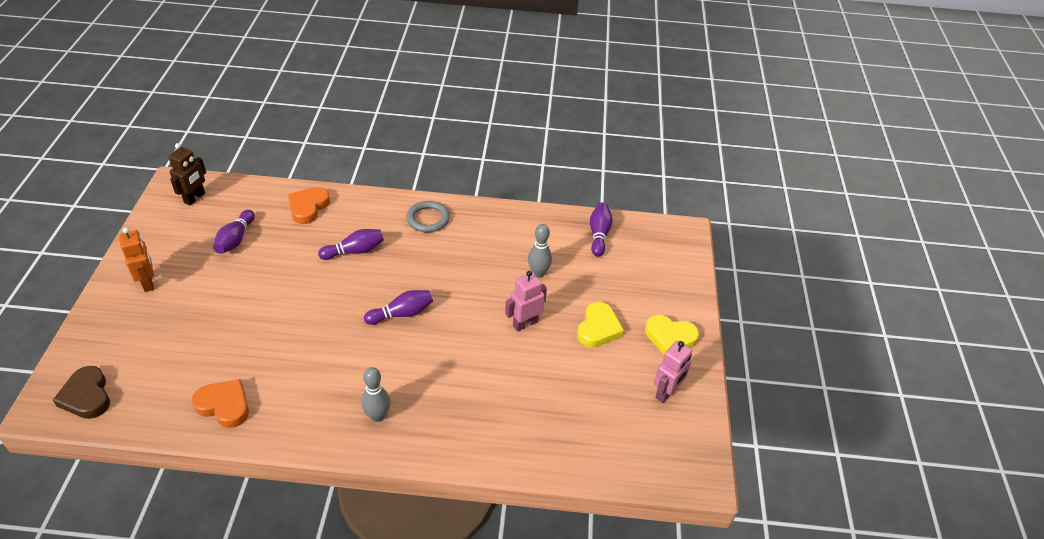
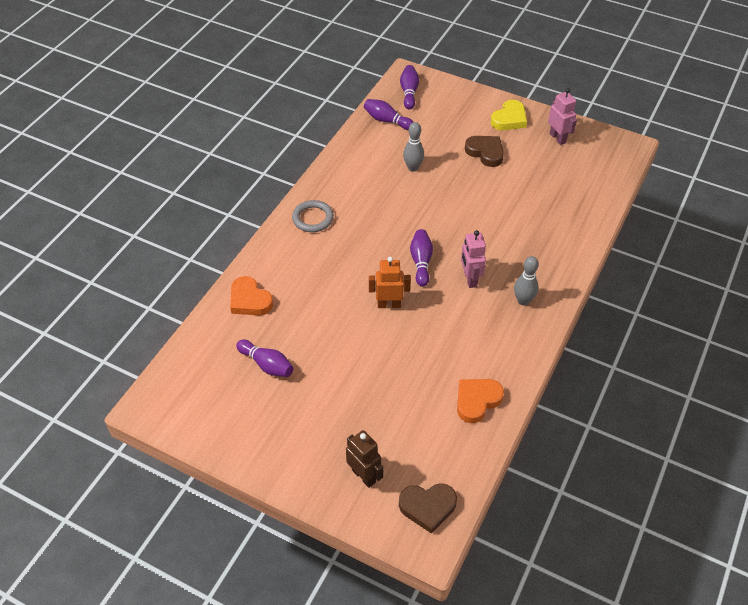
camera: 65 degrees left, 5 degrees up
orange robot [119,228,154,292] -> orange robot moved to [369,257,411,308]
brown robot [168,143,206,206] -> brown robot moved to [346,430,383,488]
purple bowling pin [318,229,384,260] -> purple bowling pin moved to [400,65,419,109]
pink robot [505,271,547,332] -> pink robot moved to [461,230,486,288]
yellow heart [577,302,624,348] -> brown heart [465,136,504,167]

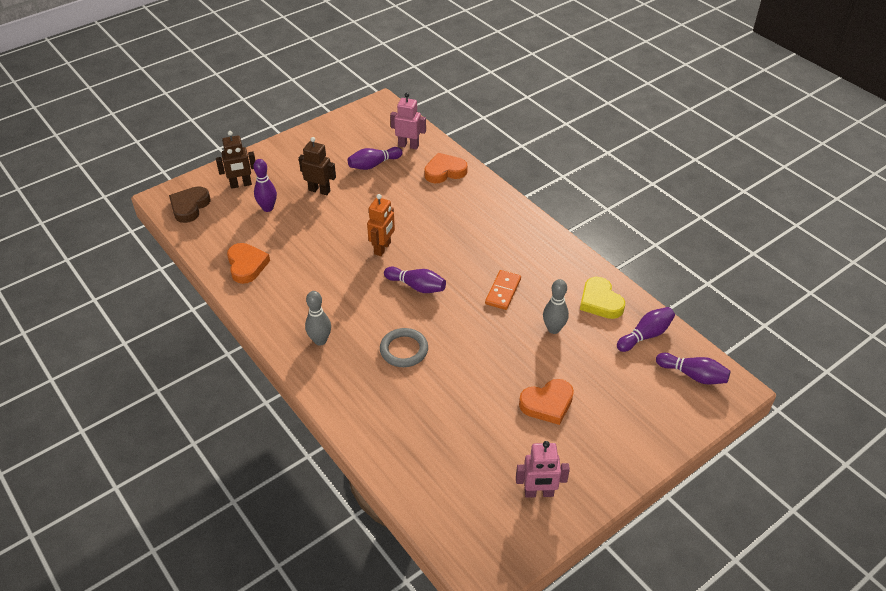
camera: 115 degrees right, 5 degrees down
grey ring [292,200,334,232] -> grey ring moved to [380,328,428,367]
pink robot [461,230,486,288] -> pink robot moved to [390,93,426,150]
brown heart [465,136,504,167] -> orange heart [519,379,574,425]
yellow heart [491,100,527,130] -> yellow heart moved to [580,277,625,319]
none -> purple bowling pin [253,159,277,212]
none -> brown robot [299,137,336,195]
none -> orange domino [485,270,521,310]

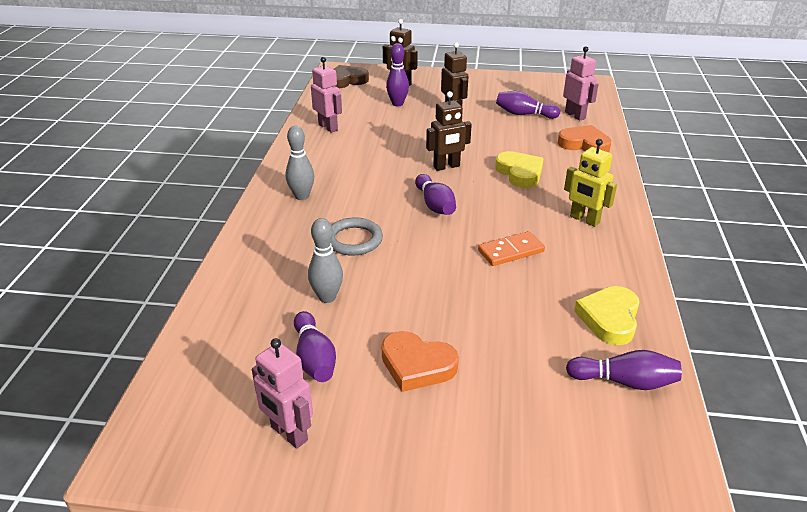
camera: 45 degrees right, 10 degrees down
orange heart [227,243,270,284] -> pink robot [311,57,342,133]
orange robot [367,194,395,256] -> brown robot [426,91,472,171]
grey bowling pin [543,279,569,334] -> grey bowling pin moved to [308,218,343,303]
purple bowling pin [656,353,730,384] -> purple bowling pin moved to [294,311,336,382]
none -> yellow heart [495,151,544,188]
none -> yellow robot [564,139,617,227]

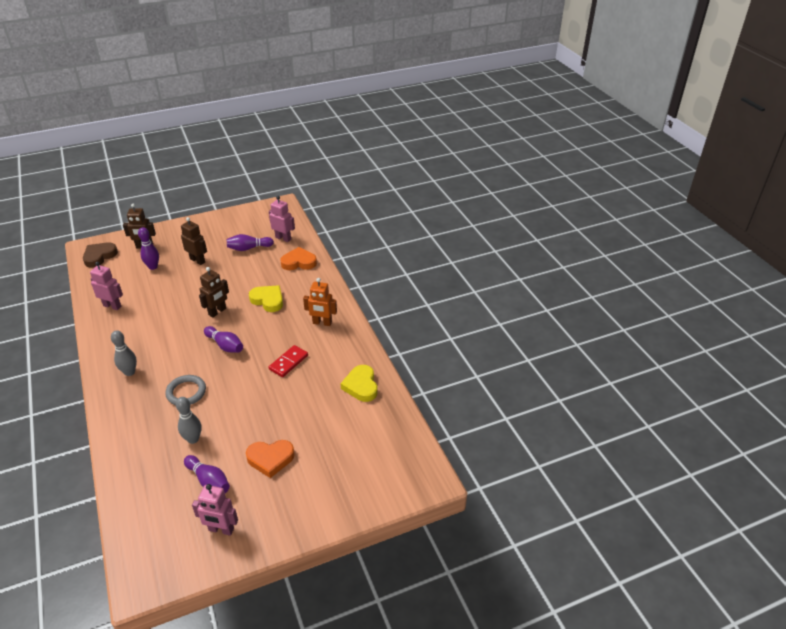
camera: 30 degrees left, 5 degrees up
orange domino [478,231,545,266] -> red domino [269,345,308,377]
yellow robot [564,139,617,227] -> orange robot [303,278,337,326]
purple bowling pin [566,350,682,390] -> none

